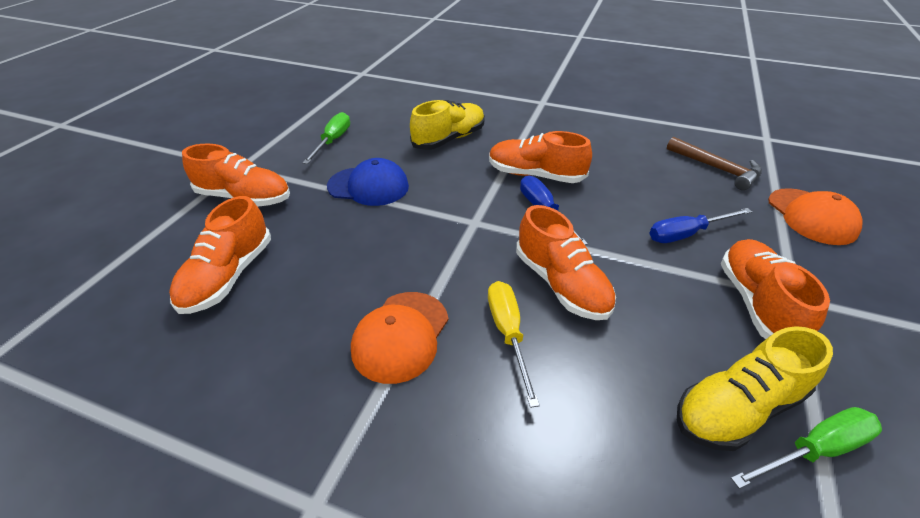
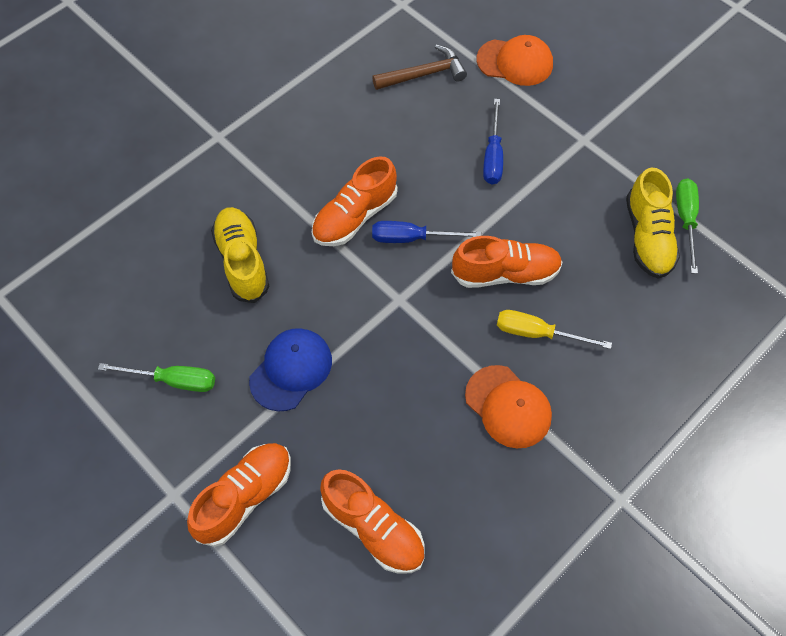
camera: 65 degrees left, 20 degrees up
green screwdriver [302,112,350,164] -> green screwdriver turned 150 degrees clockwise [98,363,215,392]
orange shoe [721,239,830,339] -> none

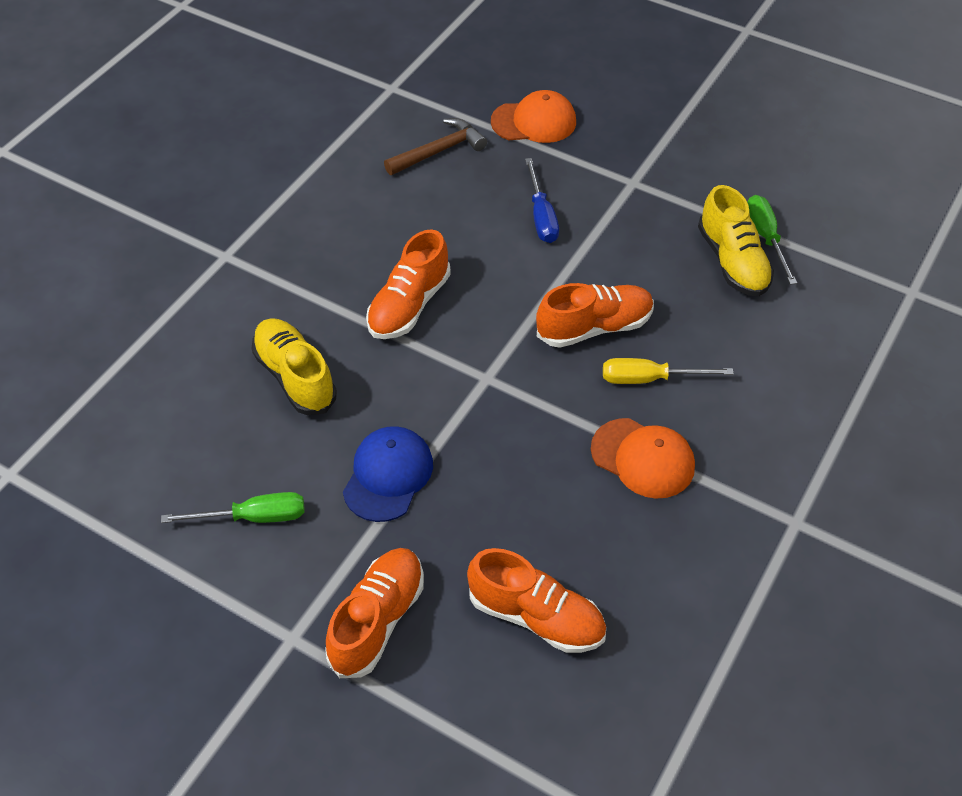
camera: 15 degrees left, 10 degrees down
blue screwdriver [372,221,481,243] -> none

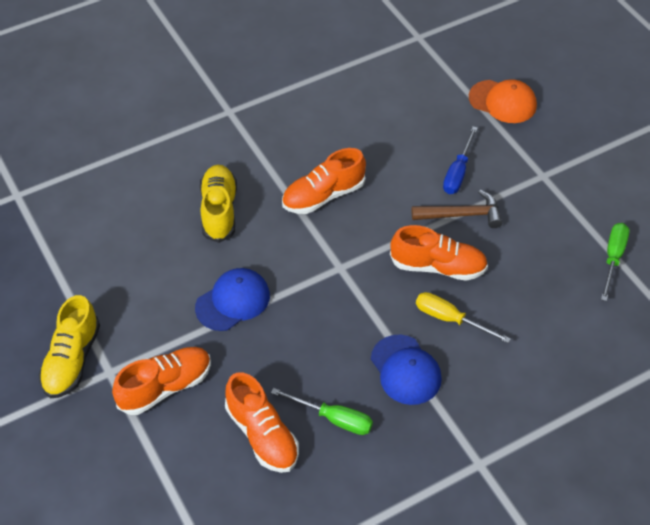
camera: 30 degrees right, 0 degrees up
green screwdriver [161,492,305,523] -> green screwdriver moved to [271,388,373,435]
brown hammer [384,118,487,175] -> brown hammer moved to [412,190,502,228]
orange cap [591,418,695,499] -> blue cap [371,335,442,405]
yellow shoe [698,185,774,297] -> yellow shoe moved to [39,295,100,398]

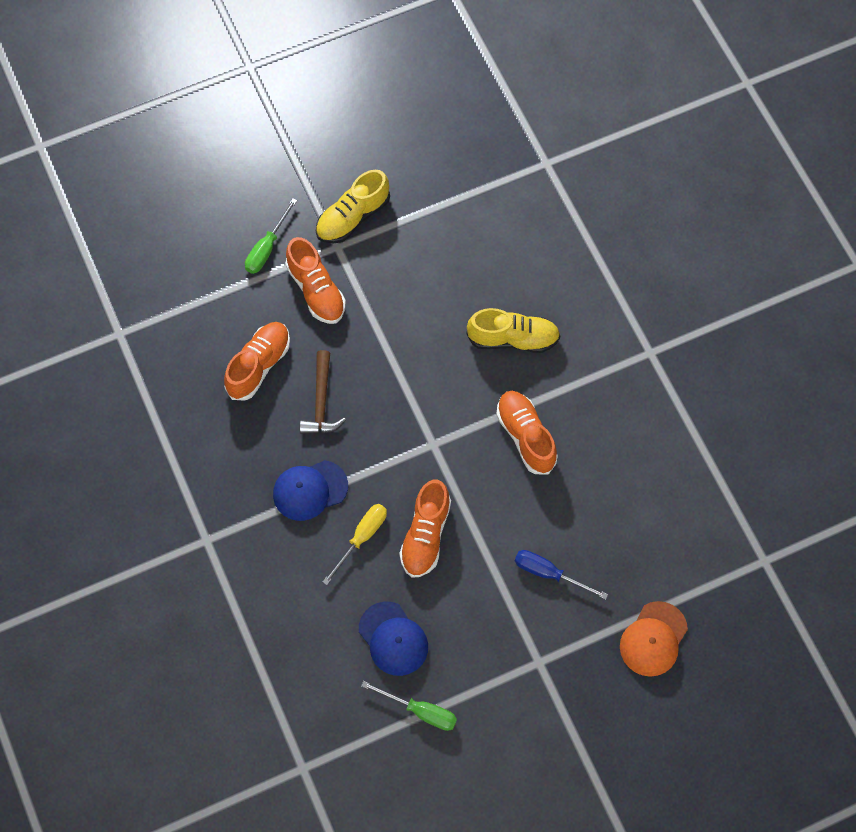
camera: 95 degrees right, 15 degrees up
yellow shoe [39,295,100,398] -> yellow shoe turned 60 degrees counterclockwise [316,170,390,244]
blue cap [195,268,270,331] -> blue cap moved to [359,602,428,676]
orange shoe [225,372,299,473] -> orange shoe turned 150 degrees clockwise [224,322,290,401]
green screwdriver [271,388,373,435] -> green screwdriver moved to [245,198,297,274]
brown hammer [412,190,502,228] -> brown hammer moved to [300,350,346,434]

